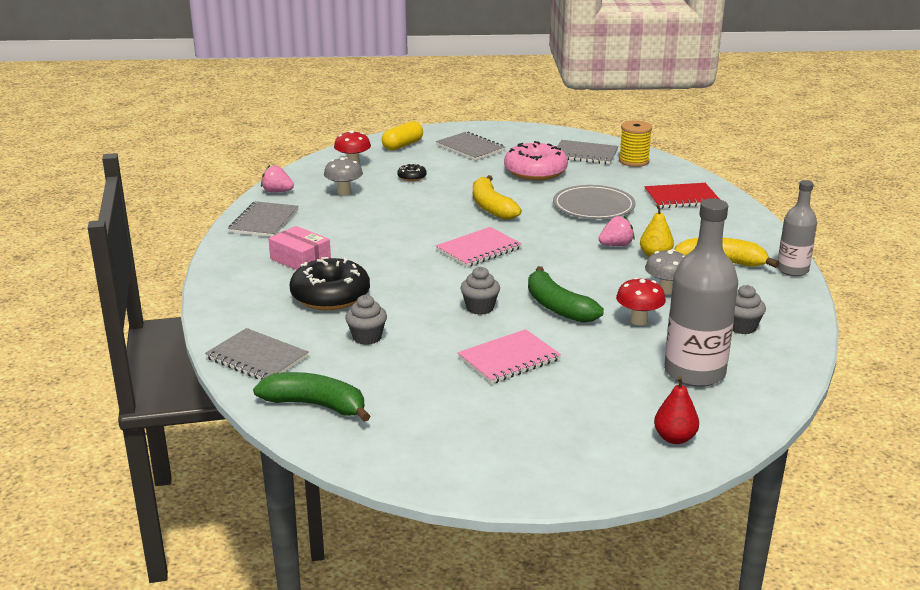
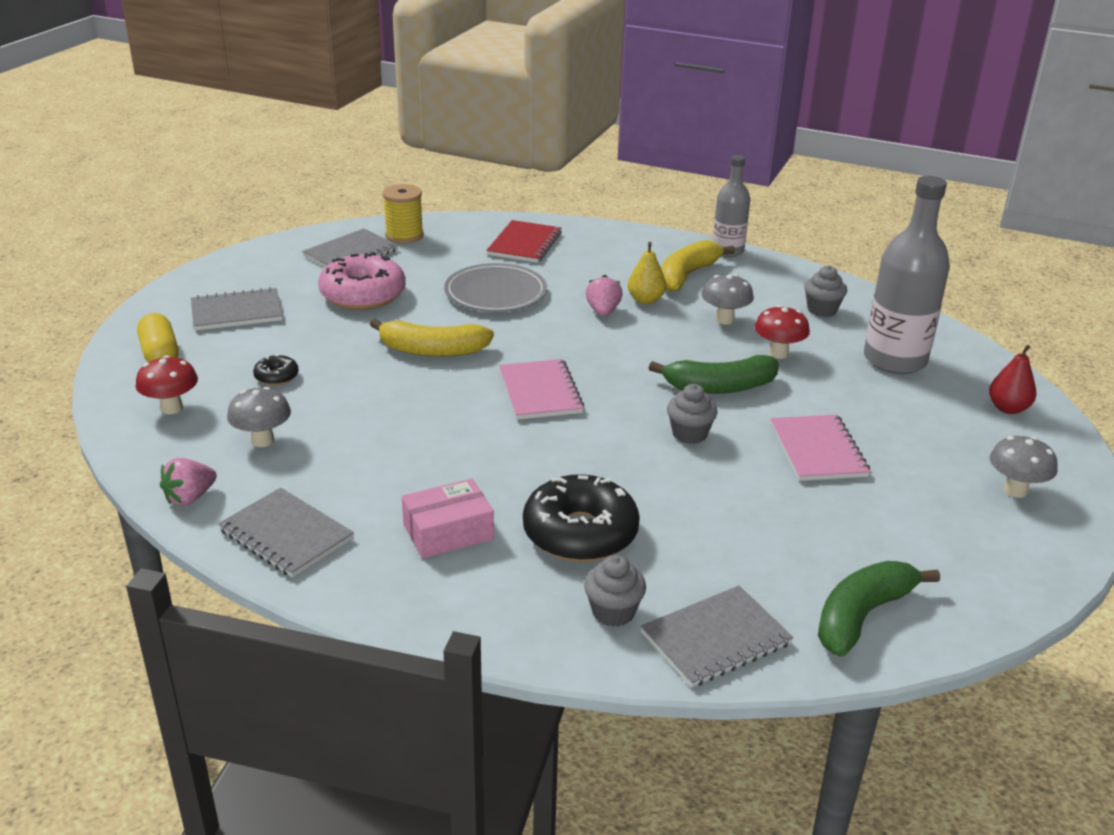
camera: 65 degrees left, 5 degrees up
grey cupcake [345,295,387,345] -> grey cupcake moved to [584,555,646,627]
none -> grey mushroom [990,436,1058,498]

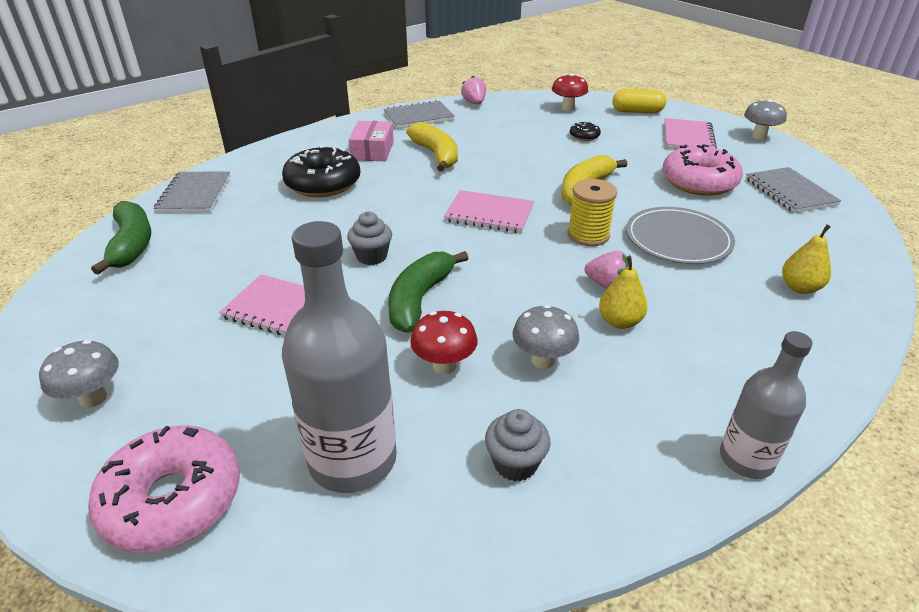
camera: 120 degrees right, 5 degrees up
grey notebook [191,287,283,331] -> pink notebook [664,118,717,149]
grey mushroom [227,387,291,447] -> grey mushroom moved to [744,99,787,140]
yellow spool [383,184,424,244] -> yellow spool moved to [567,179,617,246]
red notebook [486,220,562,263] -> yellow pear [782,225,831,294]
grey cupcake [584,555,646,627] -> none
yellow banana [661,240,735,292] -> yellow banana moved to [406,122,458,172]
red pear [989,345,1036,414] -> pink donut [88,426,240,553]

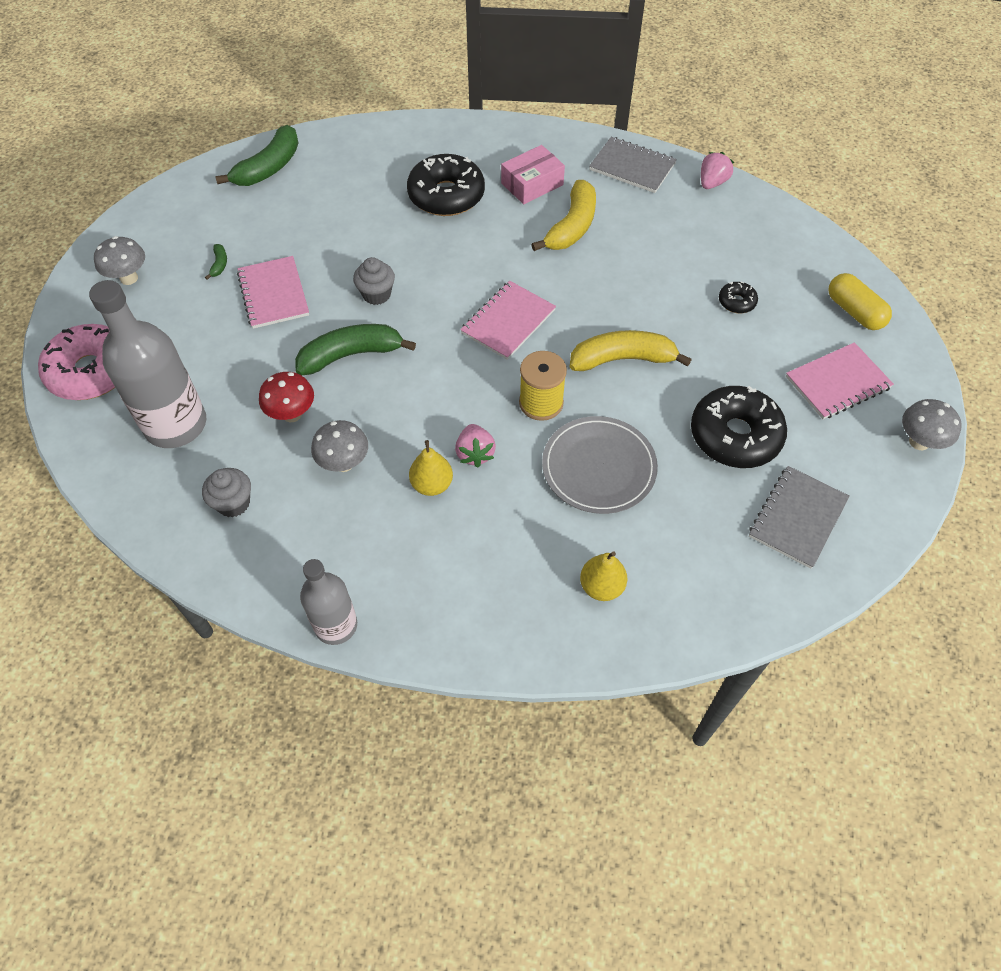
camera: 50 degrees right, 20 degrees up
grey notebook [154,171,230,213] -> none
pink notebook [444,190,534,233] -> pink notebook turned 60 degrees clockwise [460,281,556,360]
red mushroom [552,73,588,111] -> none
pink donut [662,144,743,196] -> black donut [691,386,787,468]
none -> green banana [205,244,227,280]

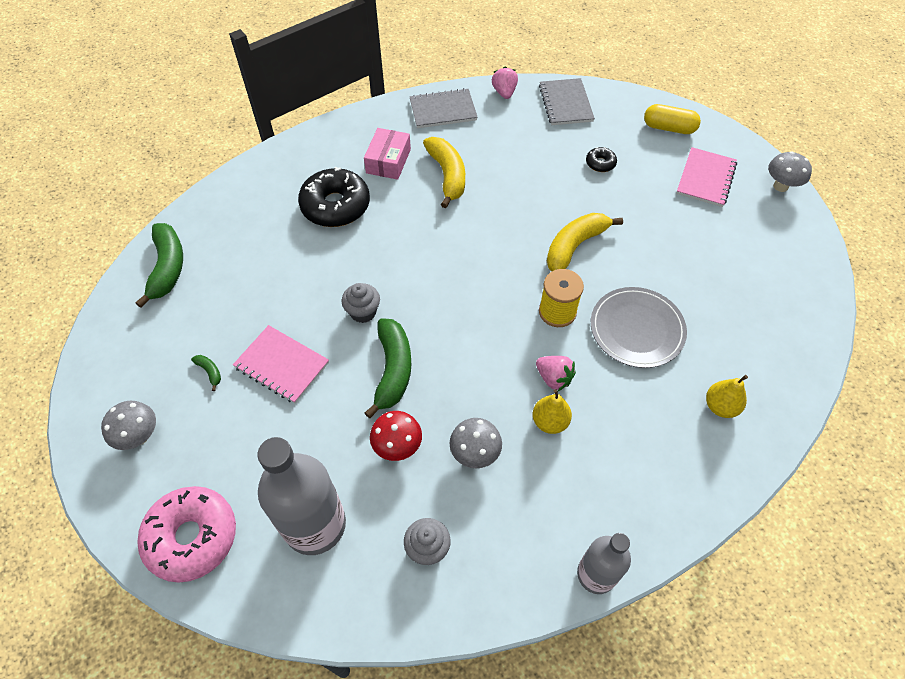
camera: 40 degrees left, 0 degrees up
green banana [295,324,416,375] -> green banana turned 150 degrees clockwise [365,318,411,418]
pink notebook [460,281,556,360] -> none
black donut [691,386,787,468] -> none
grey notebook [749,466,850,569] -> grey notebook moved to [539,78,595,125]

